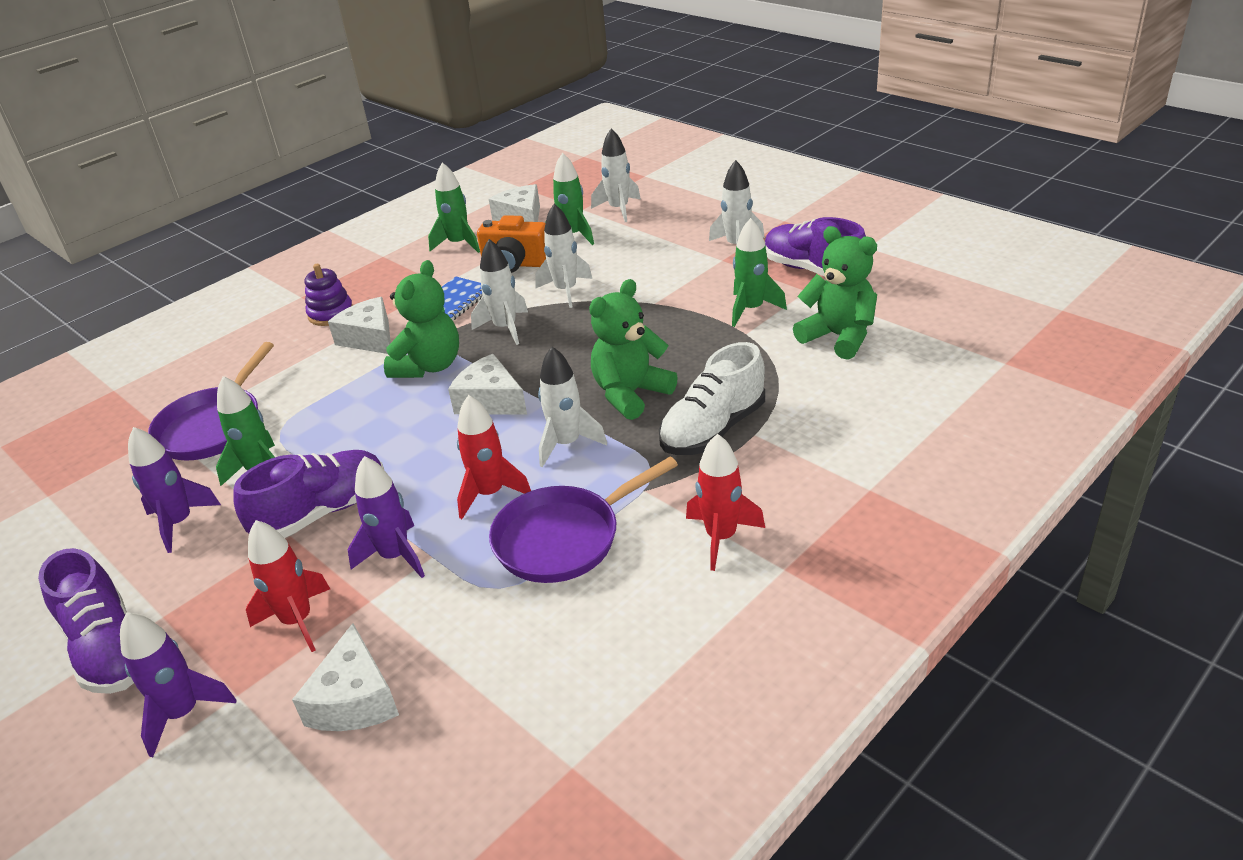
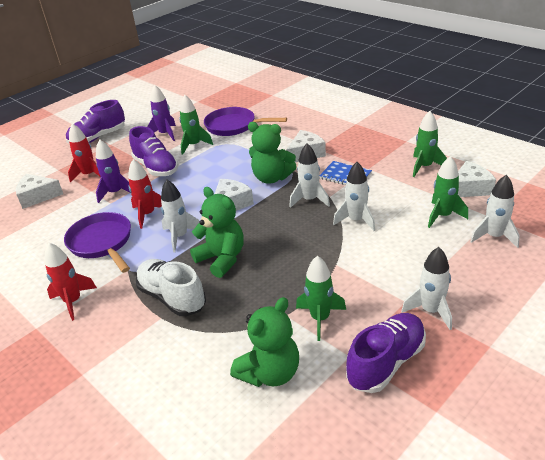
camera: 90 degrees right, 0 degrees up
purple rocket [120,612,236,757] -> none
purple stacking toy [305,264,353,326] -> none
orange camera [477,215,546,273] -> none

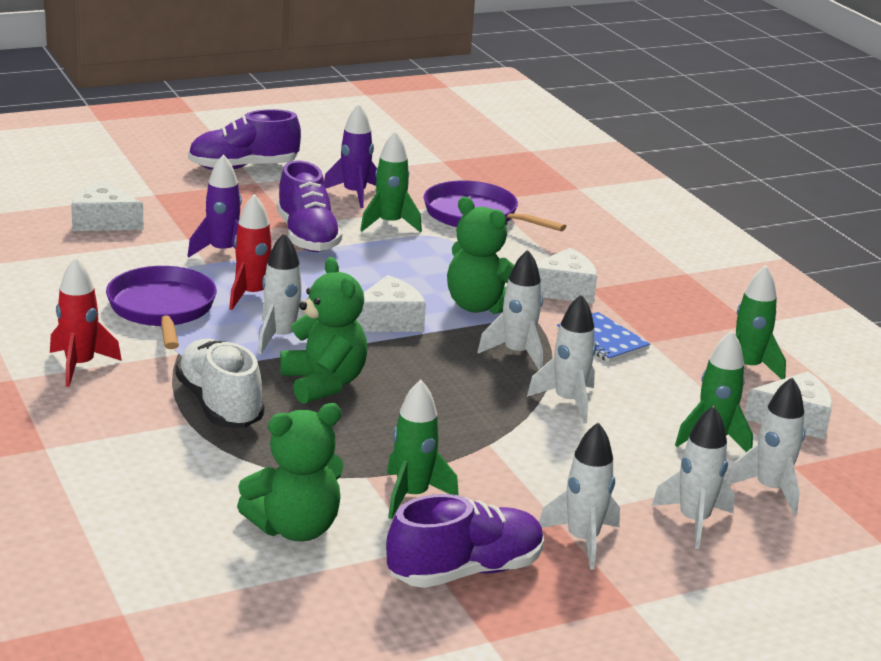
camera: 15 degrees right, 10 degrees down
red rocket [68,123,101,183] -> none
none -> white rocket [652,405,735,549]

